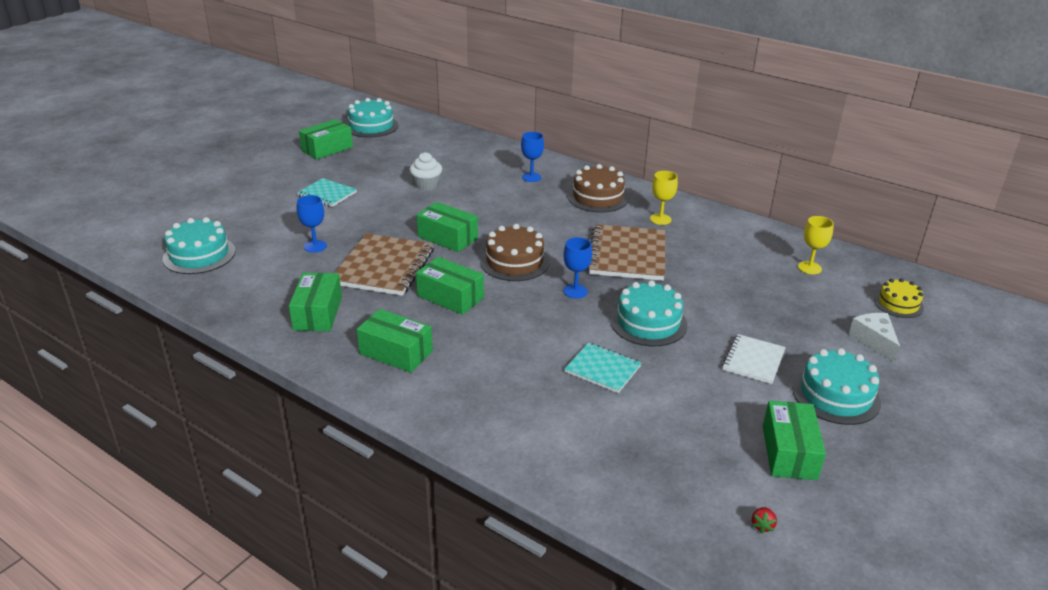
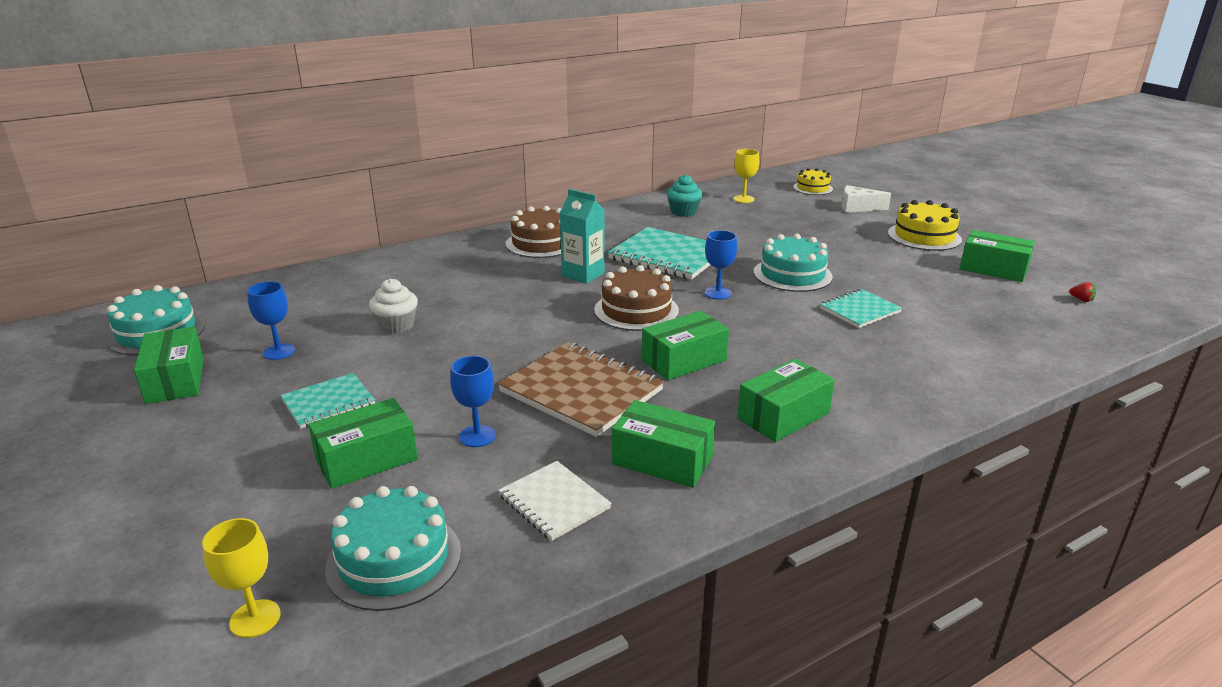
camera: 65 degrees left, 5 degrees down
green box [417,202,478,252] -> green box moved to [308,398,418,489]
blue goblet [521,132,544,182] -> blue goblet moved to [247,281,295,360]
brown notebook [587,224,665,281] -> turquoise notebook [608,227,710,279]
yellow goblet [650,171,678,225] -> yellow goblet moved to [202,518,280,638]
white notebook [722,334,786,384] -> white notebook moved to [498,461,612,541]
turquoise cake [792,348,881,425] -> yellow cake [888,200,962,251]
none -> turquoise carton [560,189,605,284]
none -> turquoise cupcake [667,174,702,217]

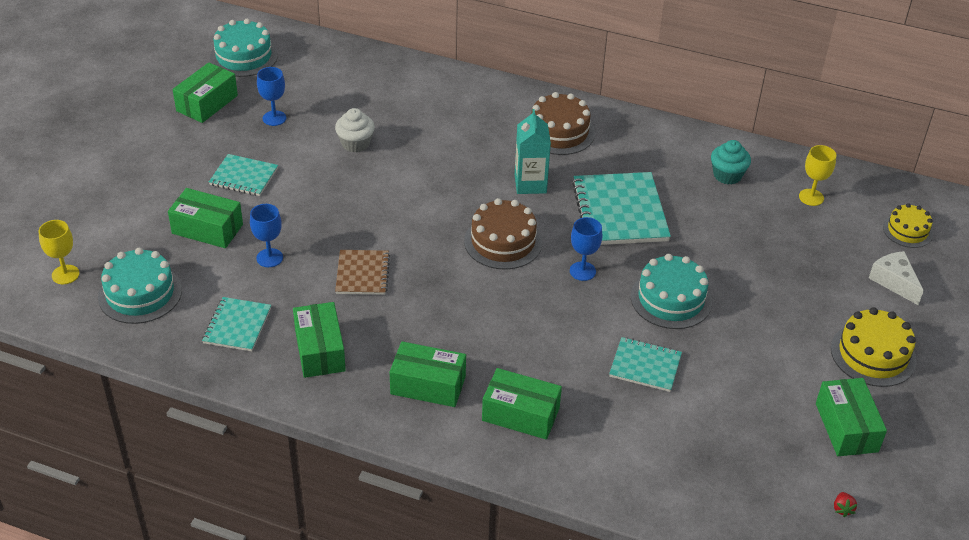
camera: 50 degrees right, 15 degrees up
brown notebook [498,342,664,437] -> brown notebook [335,250,390,295], size x0.58
white notebook [498,461,612,541] -> turquoise notebook [202,297,271,351]
green box [642,311,729,381] -> green box moved to [482,368,562,440]

